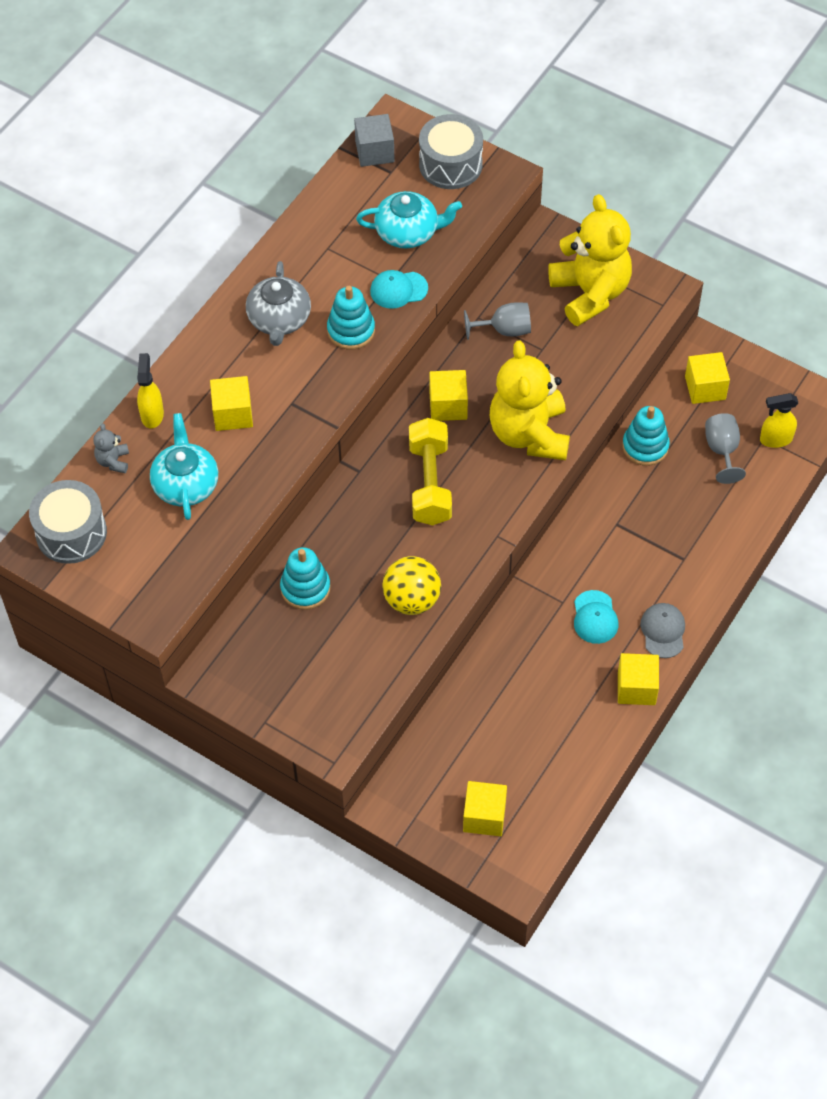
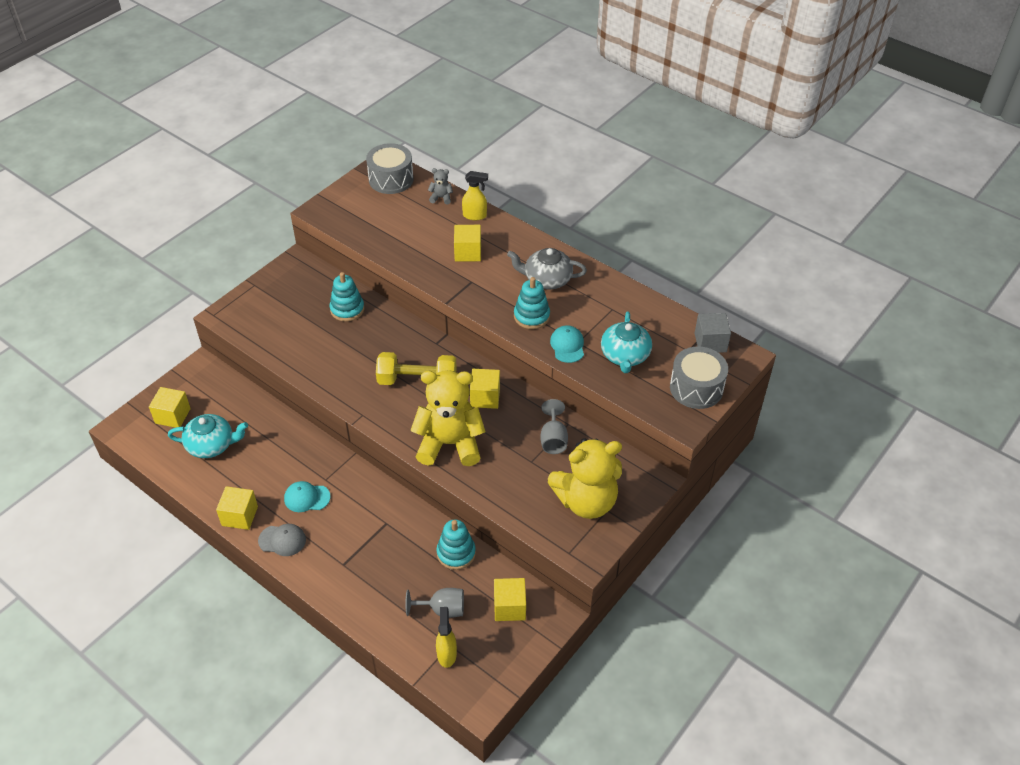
camera: 95 degrees right, 10 degrees down
turquoise teapot [150,413,218,520] -> turquoise teapot moved to [168,414,248,458]
yellow ball [382,556,441,615] -> none

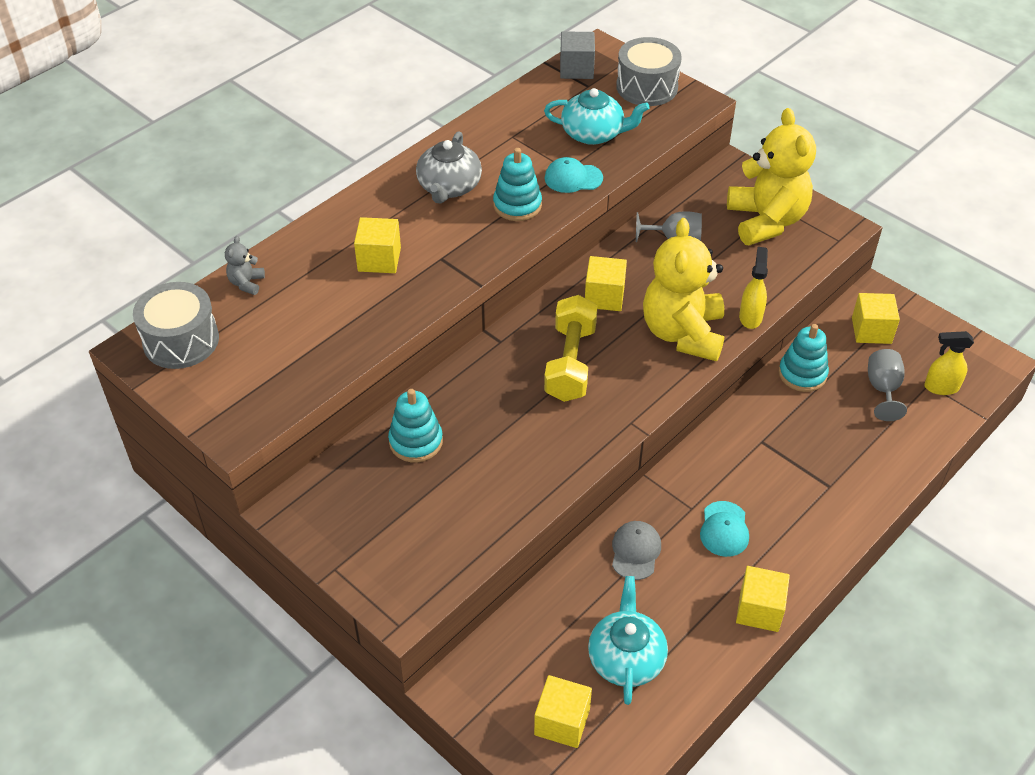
camera: 85 degrees left, 0 degrees up
grey cap [258,524,306,556] -> grey cap moved to [612,521,661,580]
yellow spray bottle [462,171,488,220] -> yellow spray bottle moved to [739,247,768,329]

